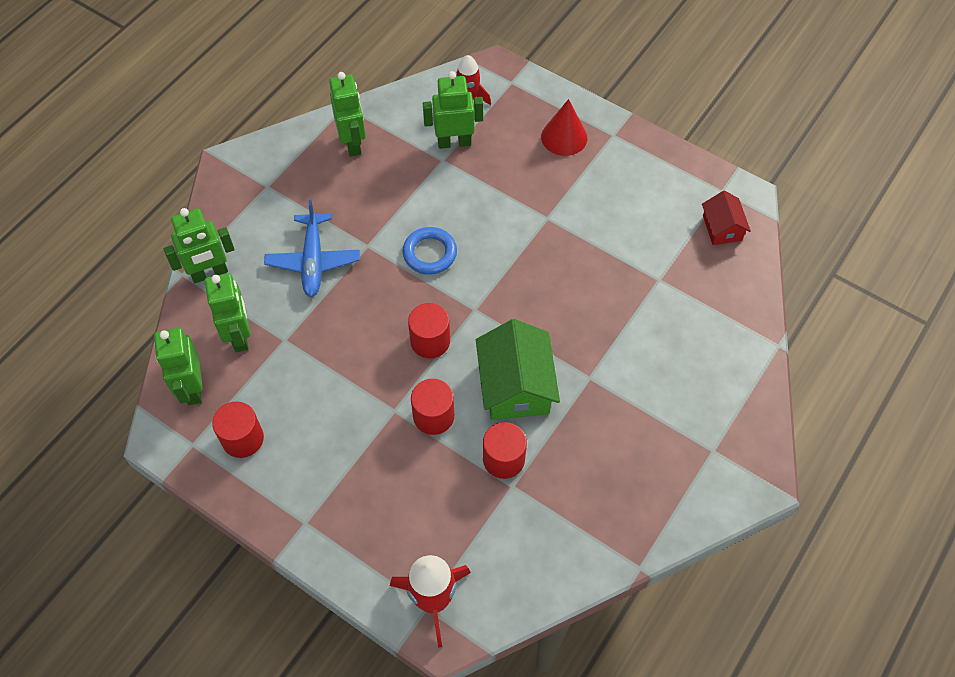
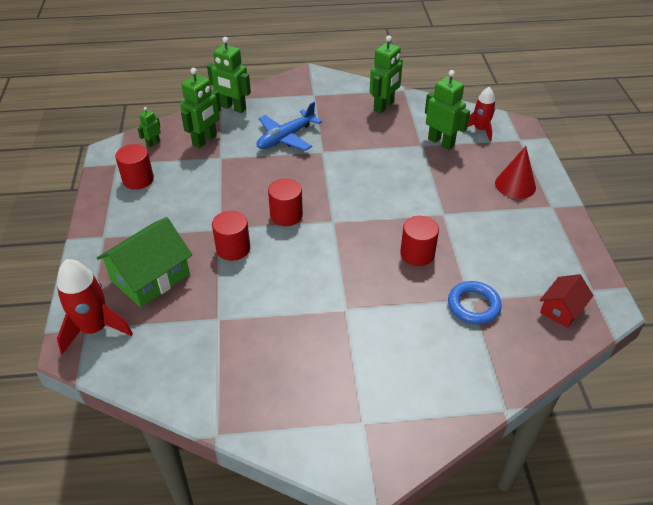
camera: 50 degrees right, 15 degrees down
green robot [154,328,203,405] -> green robot [137,107,161,148], size x0.53
blue ring [402,227,457,275] -> blue ring moved to [448,281,502,325]
green house [476,319,560,420] -> green house moved to [97,217,192,308]
red cylinder [483,422,527,479] -> red cylinder moved to [400,216,439,266]

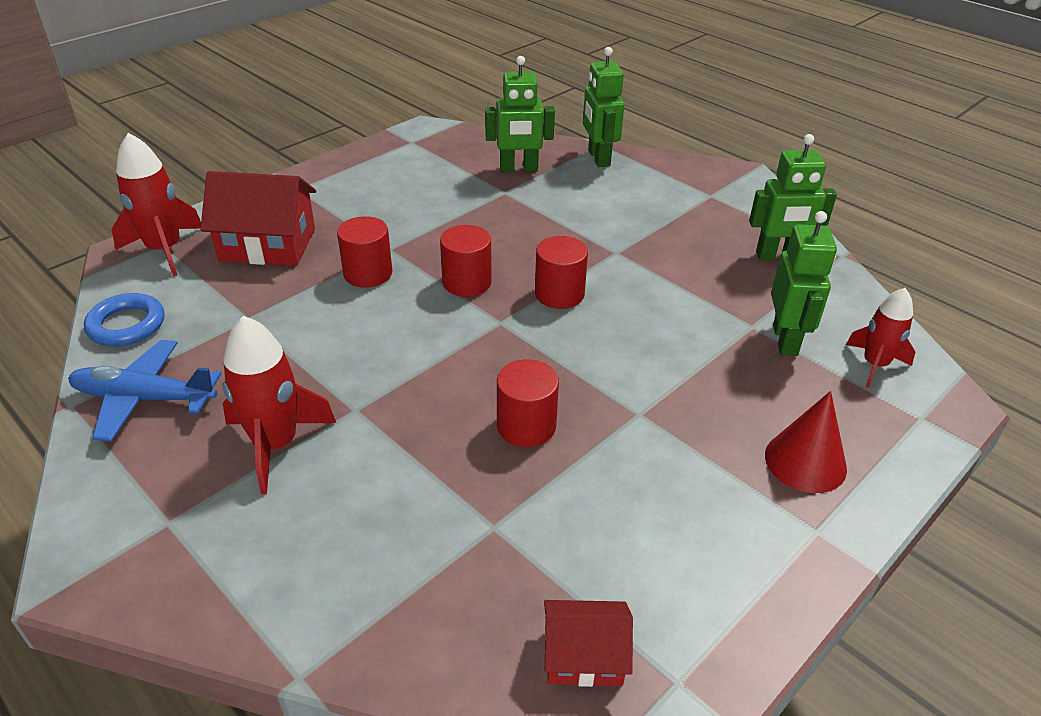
camera: 50 degrees right, 5 degrees down
green house [97,217,192,308] -> red house [200,171,316,266]
red cylinder [115,144,154,190] -> red cylinder moved to [535,236,588,309]
green robot [137,107,161,148] -> none
blue plane [257,102,322,151] -> blue plane moved to [68,340,221,442]
blue ring [448,281,502,325] -> blue ring moved to [84,293,165,346]
none -> red rocket [222,316,336,494]

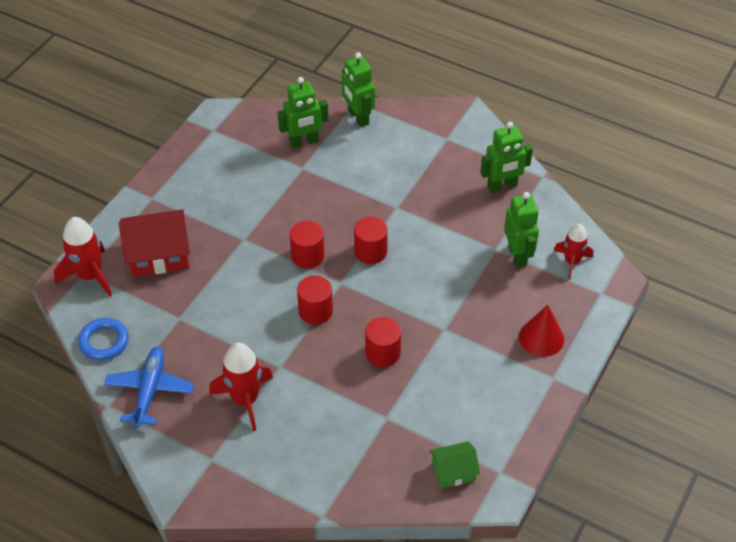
camera: 15 degrees left, 10 degrees up
blue plane [68,340,221,442] -> blue plane turned 105 degrees clockwise [104,347,194,427]
red cylinder [337,216,392,288] -> red cylinder moved to [297,276,333,325]
red house [544,600,633,687] -> green house [430,441,480,489]

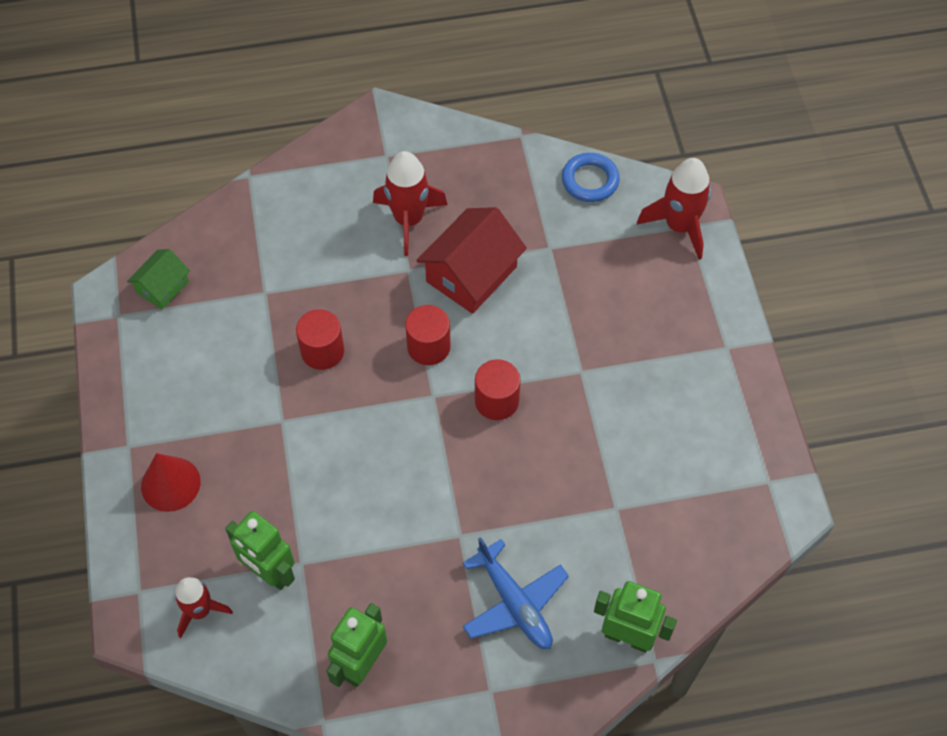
camera: 140 degrees right, 10 degrees up
blue plane [104,347,194,427] -> blue plane moved to [463,537,569,649]
red house [119,209,190,277] -> red house moved to [416,207,527,314]
green robot [278,77,328,148] -> none
red cylinder [354,217,388,264] -> none

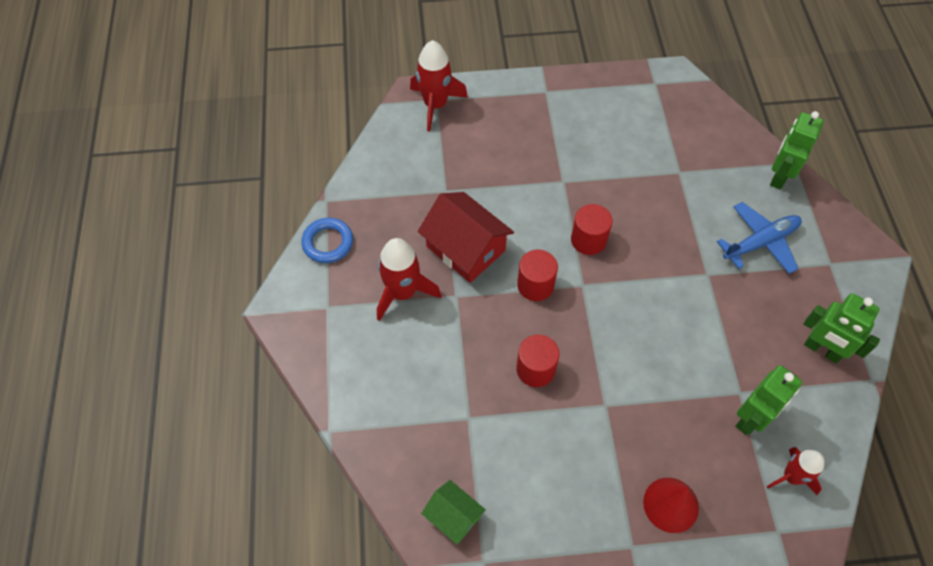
camera: 85 degrees left, 0 degrees up
blue ring [562,153,620,202] -> blue ring moved to [301,218,353,263]

